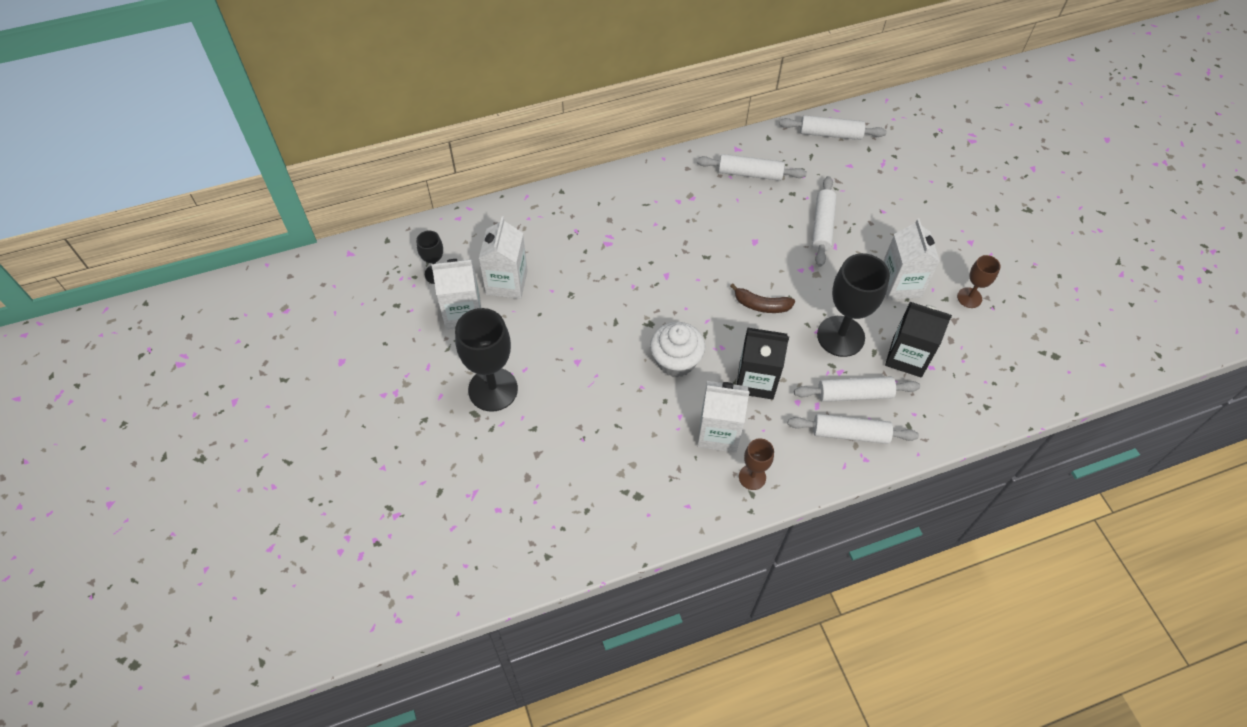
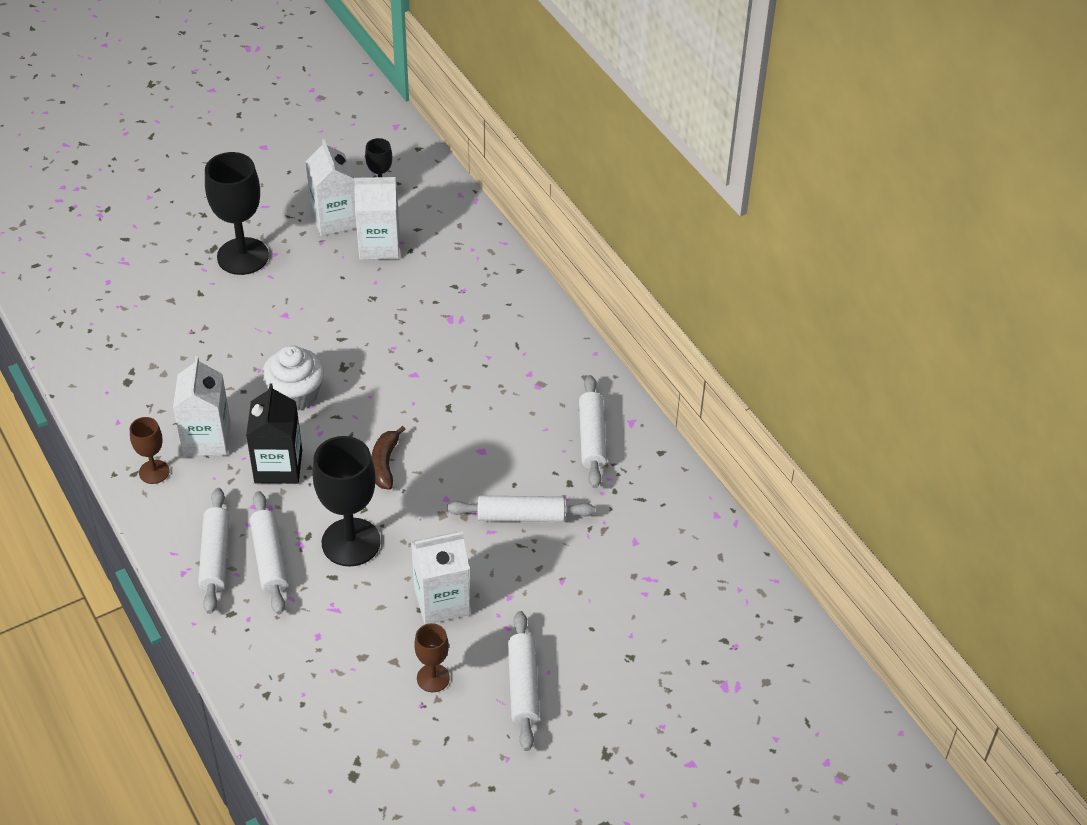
camera: 80 degrees right, 10 degrees down
white rolling pin [779,115,887,140] -> white rolling pin moved to [508,611,540,751]
black carton [885,302,952,377] -> none

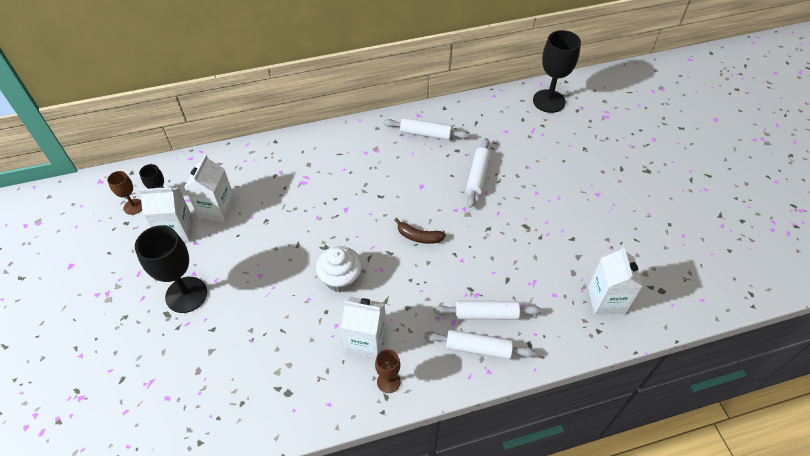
camera: 75 degrees left, 5 degrees up
black carton [246,383,302,484] -> none
black goblet [313,436,381,567] -> black goblet moved to [533,30,581,113]
white carton [411,531,470,624] -> white carton moved to [588,246,643,314]
brown goblet [414,623,450,692] -> brown goblet moved to [107,171,142,215]
white rolling pin [508,611,540,751] -> none

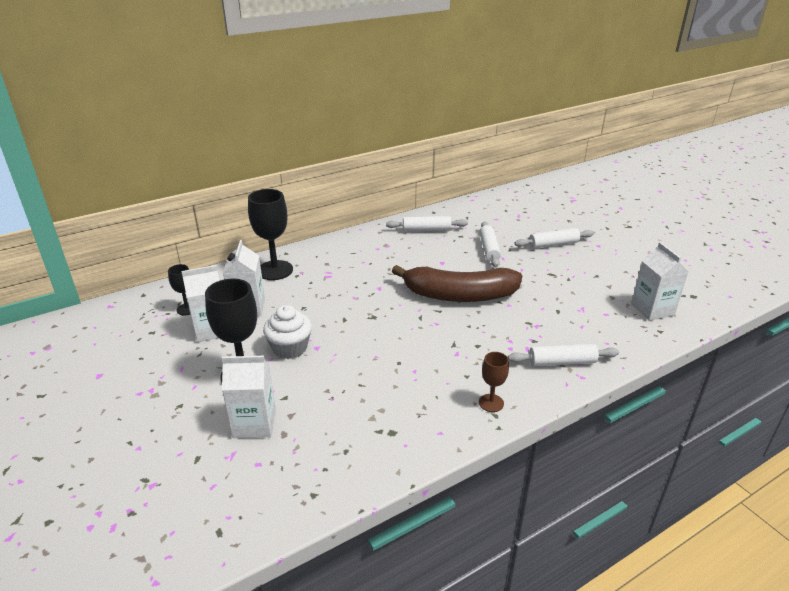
camera: 15 degrees left, 20 degrees down
brown goblet [107,171,142,215] -> none
white cupcake [316,246,362,292] -> white cupcake moved to [263,305,312,359]
white carton [341,297,386,359] -> white carton moved to [222,356,276,438]
brown banana [394,218,446,244] -> brown banana [392,265,522,302], size x2.44
white rolling pin [434,301,541,320] -> white rolling pin moved to [514,228,594,249]
black goblet [533,30,581,113] -> black goblet moved to [248,189,293,280]

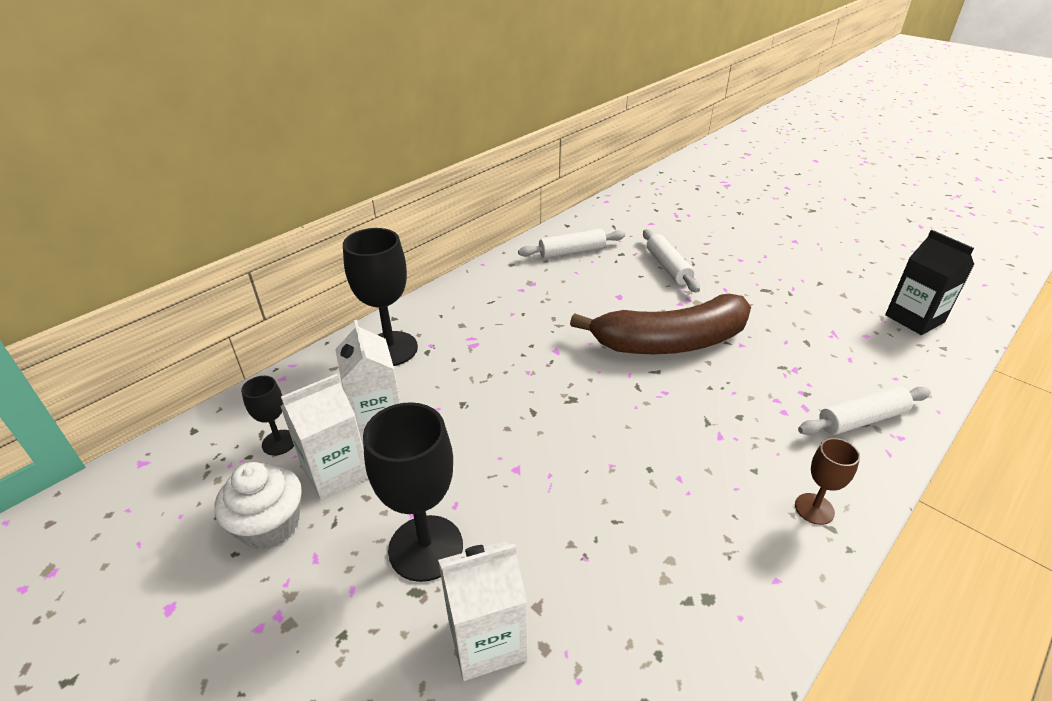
camera: 15 degrees left, 5 degrees up
white cupcake [263,305,312,359] -> white cupcake moved to [215,462,302,550]
white rolling pin [514,228,594,249] -> none
white carton [631,242,688,321] -> black carton [885,230,974,335]

